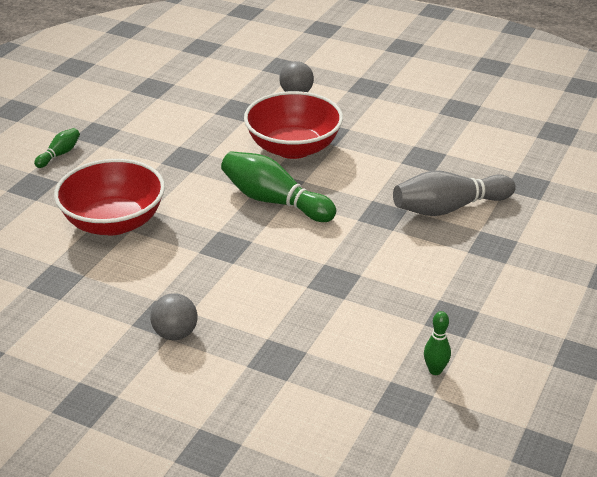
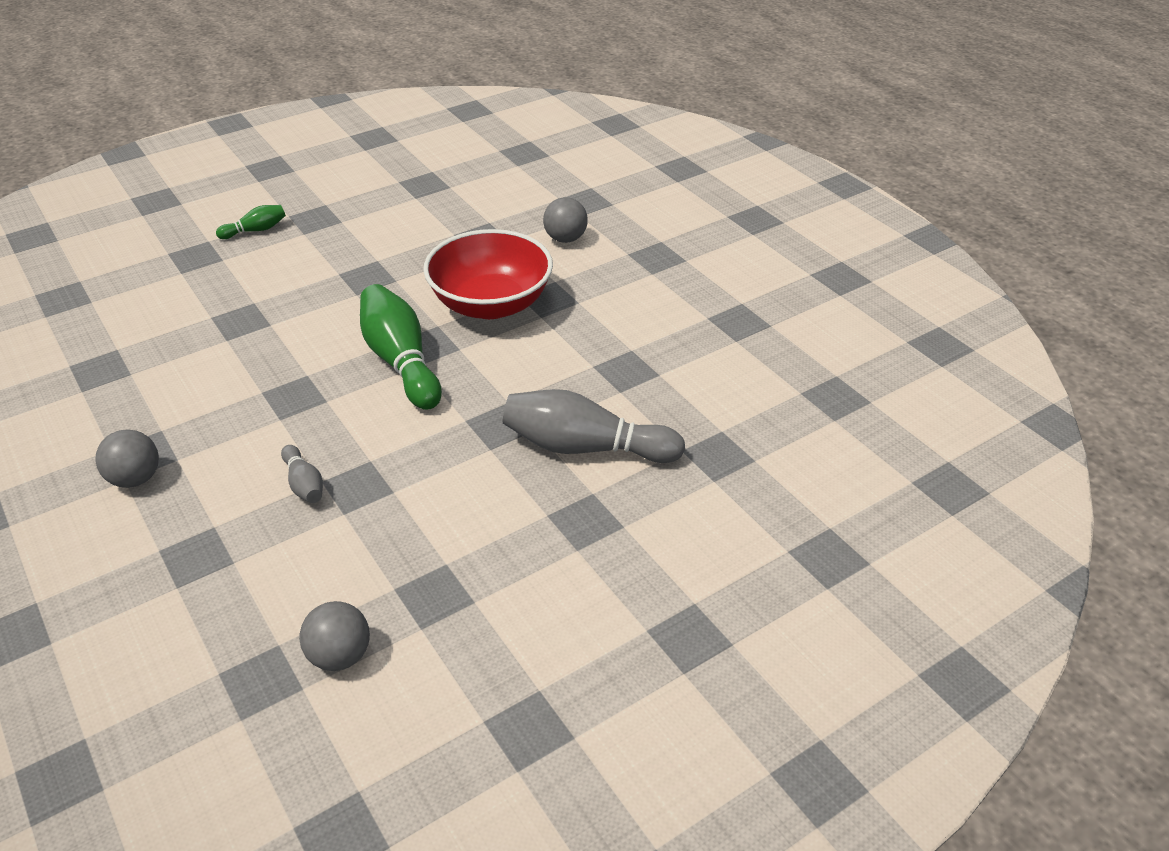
camera: 30 degrees right, 5 degrees up
red bowl [54,159,165,235] -> none
green bowling pin [424,311,451,375] -> grey ball [299,601,370,671]
none -> grey bowling pin [281,445,323,503]

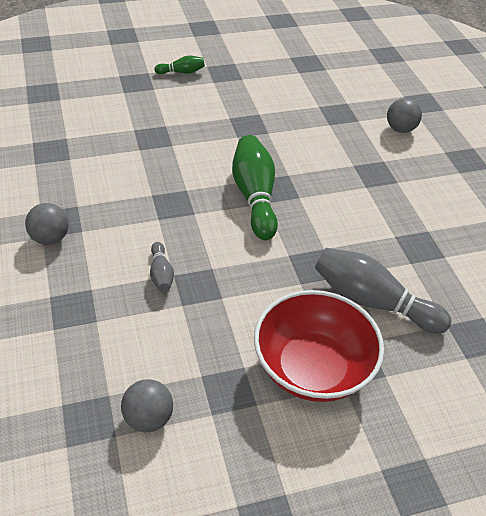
camera: 15 degrees right, 5 degrees up
red bowl [423,229,553,319] -> red bowl moved to [254,290,384,402]

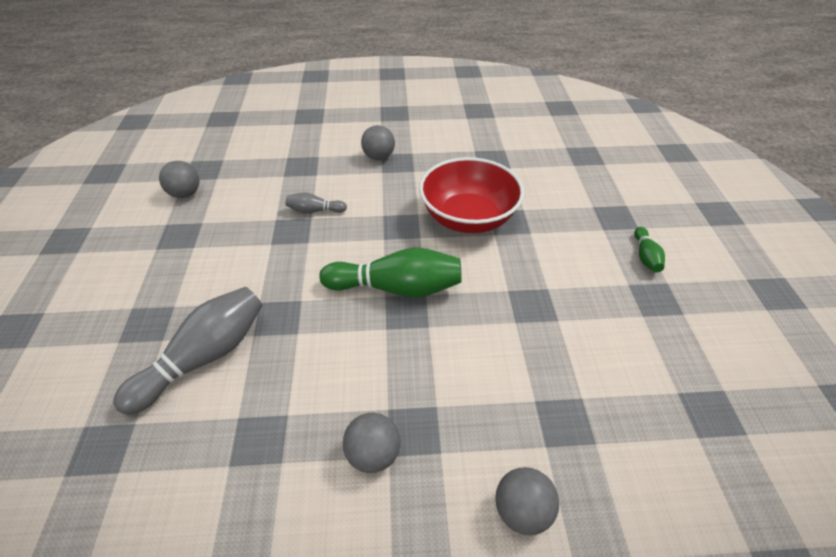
camera: 105 degrees right, 0 degrees up
red bowl [254,290,384,402] -> red bowl moved to [419,157,524,233]
none -> grey ball [343,412,401,473]

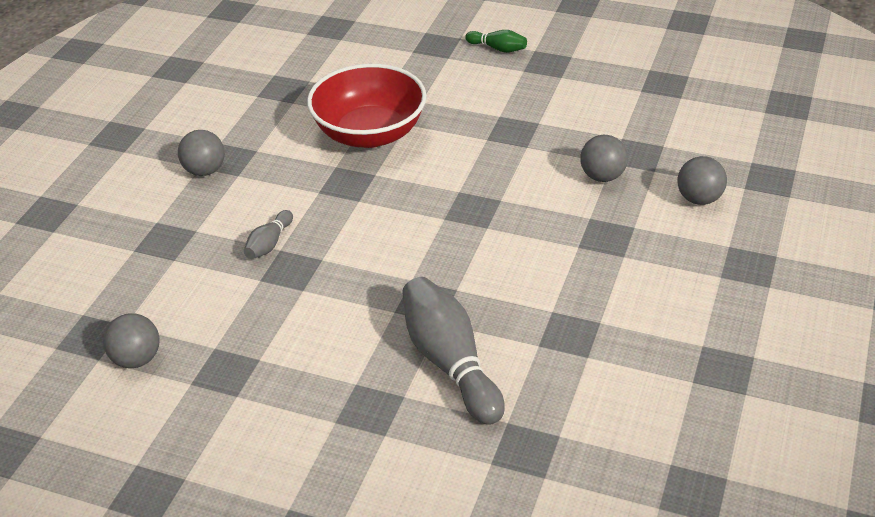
camera: 65 degrees left, 5 degrees down
green bowling pin [319,247,461,298] -> none
grey ball [343,412,401,473] -> grey ball moved to [580,135,628,182]

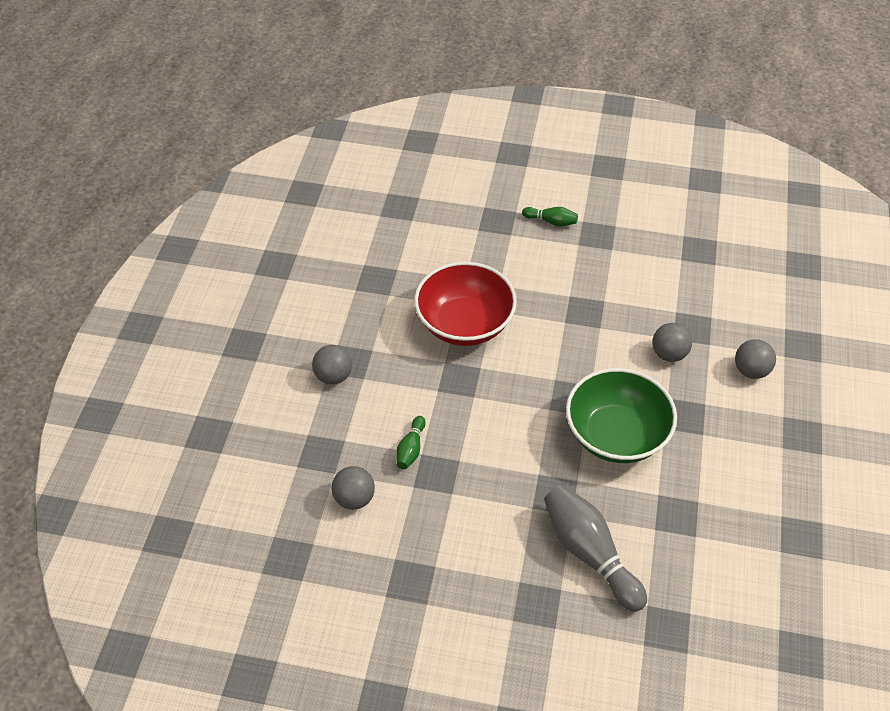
camera: 10 degrees left, 10 degrees up
grey ball [103,313,160,368] -> grey ball moved to [332,466,375,510]
grey bowling pin [244,210,293,259] -> green bowling pin [396,416,426,469]
none -> green bowl [566,368,677,463]

